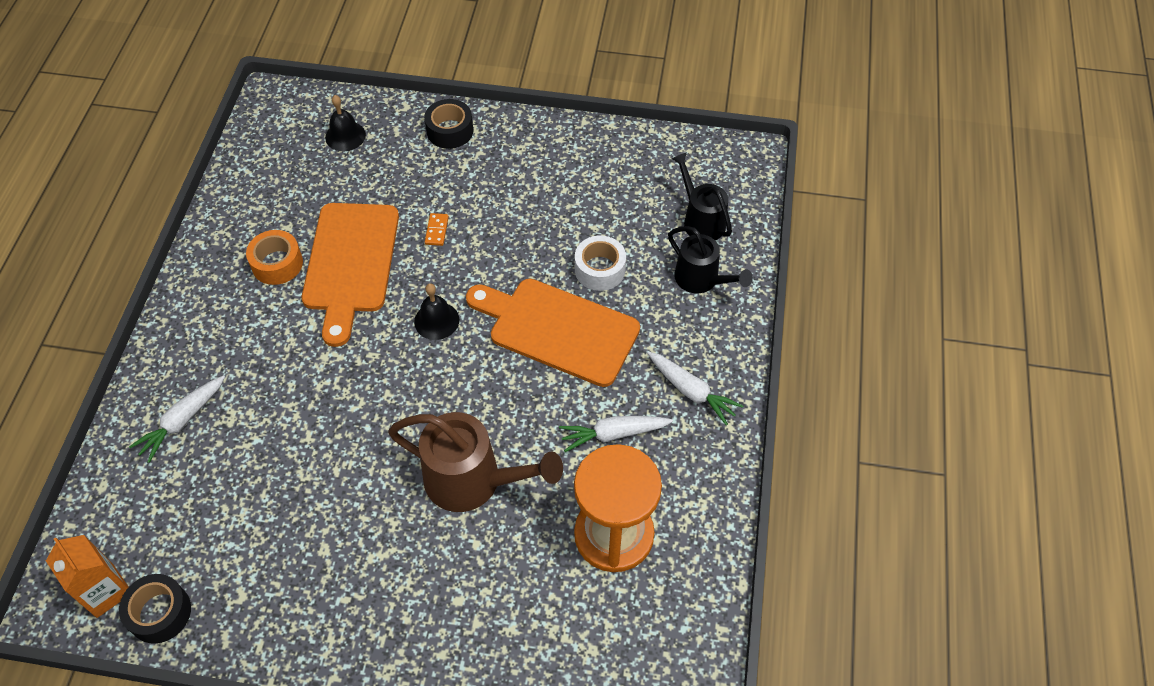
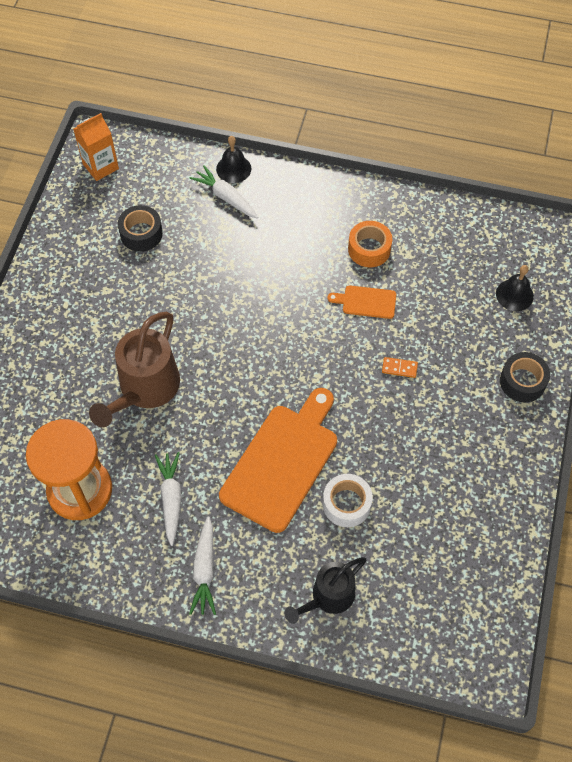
camera: 95 degrees right, 5 degrees up
black tape [119,574,191,643] -> black tape moved to [118,205,163,252]
orange cutting board [302,203,399,347] -> orange cutting board [327,285,396,319], size x0.46
black bell [414,283,459,340] -> black bell moved to [216,136,251,183]
white carrot [647,352,743,426] -> white carrot turned 45 degrees counterclockwise [189,516,216,615]
black watering can [672,152,732,240] -> none

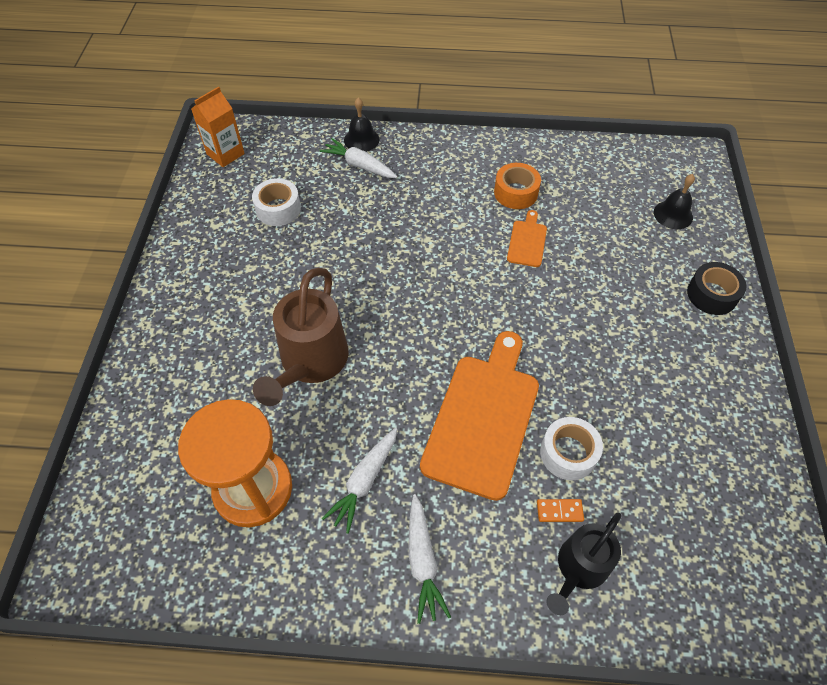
camera: 10 degrees left, 5 degrees down
black tape [118,205,163,252] -> white tape [252,178,301,226]
white carrot [155,452,182,546] -> white carrot turned 135 degrees counterclockwise [322,428,397,534]
orange cutting board [327,285,396,319] -> orange cutting board turned 105 degrees clockwise [507,210,547,267]
orange domino [382,357,418,378] -> orange domino moved to [537,499,584,522]

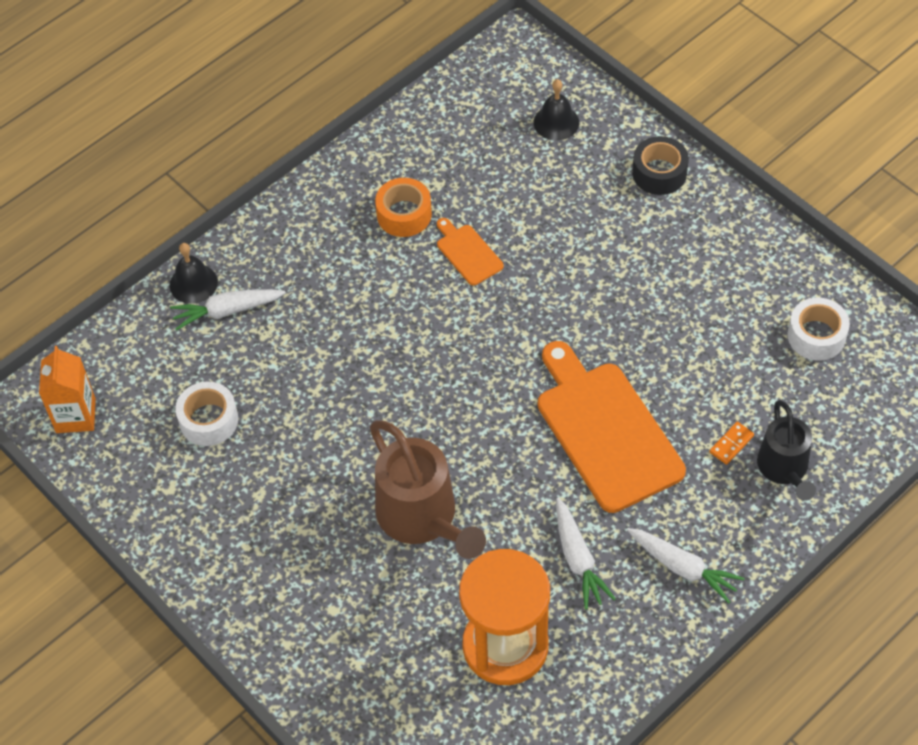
camera: 45 degrees left, 0 degrees up
white tape [540,417,603,480] -> white tape moved to [787,298,850,361]

